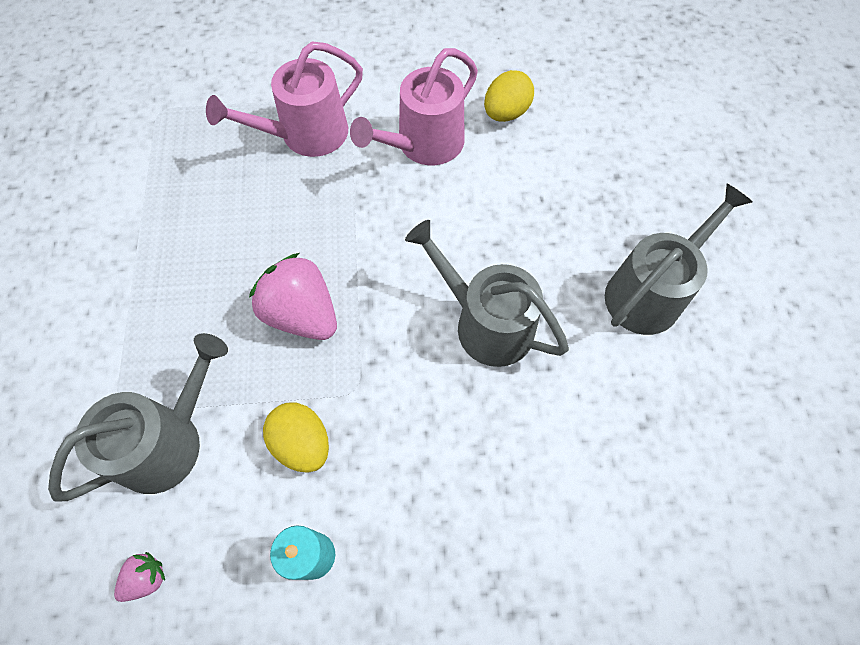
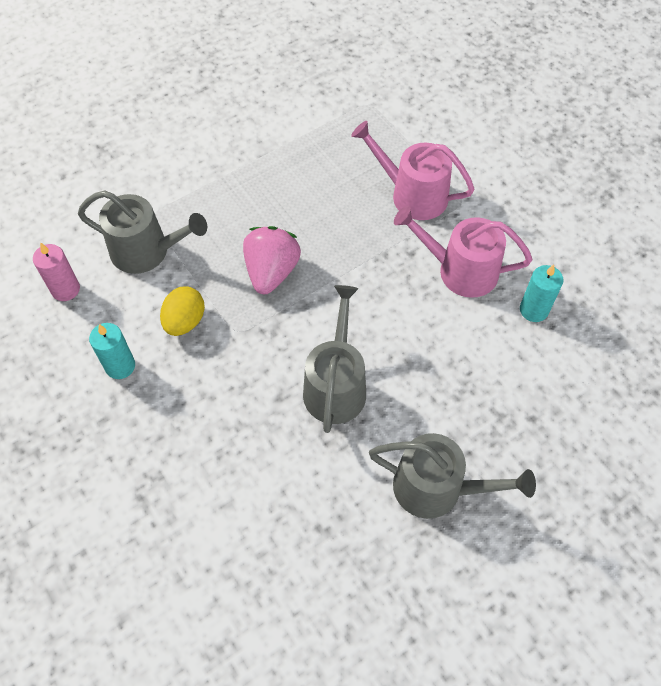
camera: 60 degrees right, 5 degrees down
pink strawberry [114,552,165,602] -> pink candle [33,242,80,301]
yellow egg [484,70,534,122] -> turquoise candle [520,264,563,322]

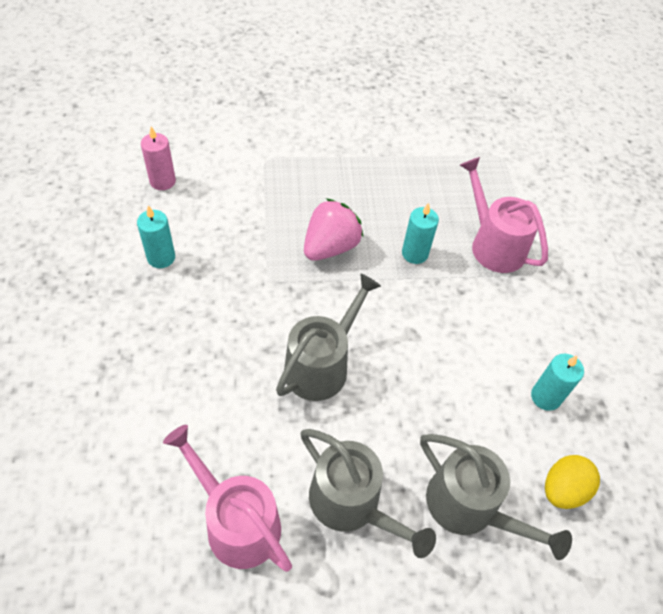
camera: 25 degrees right, 5 degrees down
grey watering can [78,190,207,274] -> grey watering can moved to [420,434,572,560]
yellow egg [160,286,205,336] -> yellow egg moved to [545,455,600,509]
pink watering can [394,206,532,298] -> pink watering can moved to [163,425,292,572]
none -> turquoise candle [402,203,439,264]

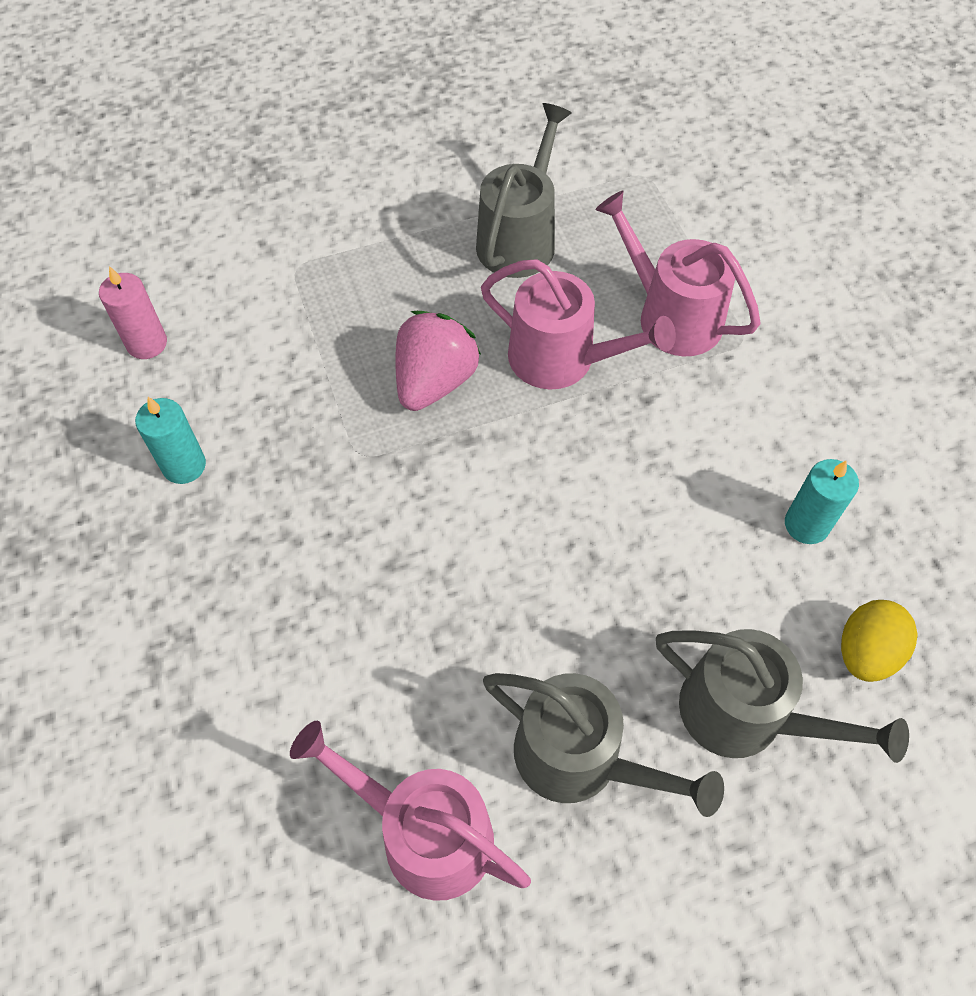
camera: 10 degrees left, 5 degrees up
grey watering can [276,273,381,401] -> grey watering can moved to [476,103,572,278]
turquoise candle [402,203,439,264] -> pink watering can [481,259,676,389]

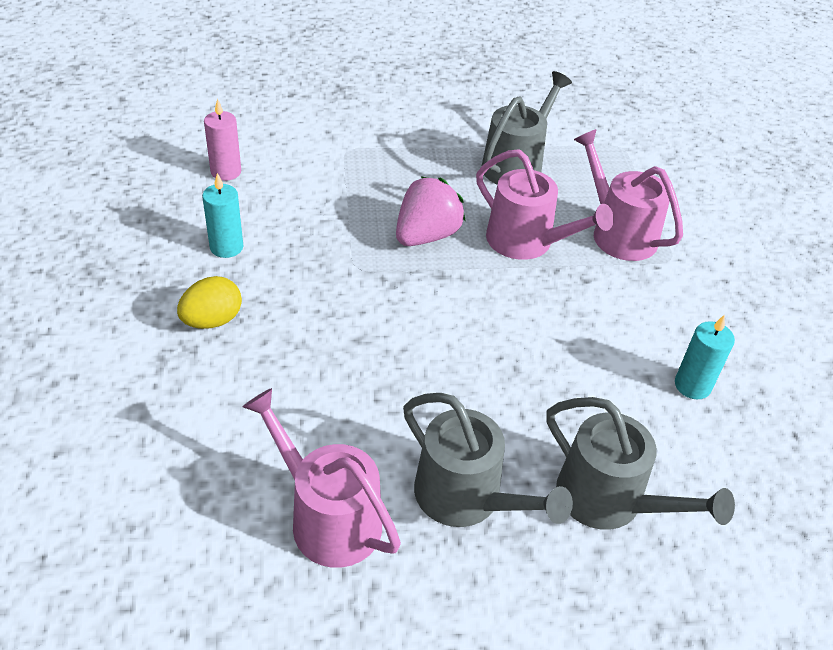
camera: 10 degrees right, 15 degrees down
yellow egg [841,600,918,682] -> yellow egg moved to [177,276,242,329]

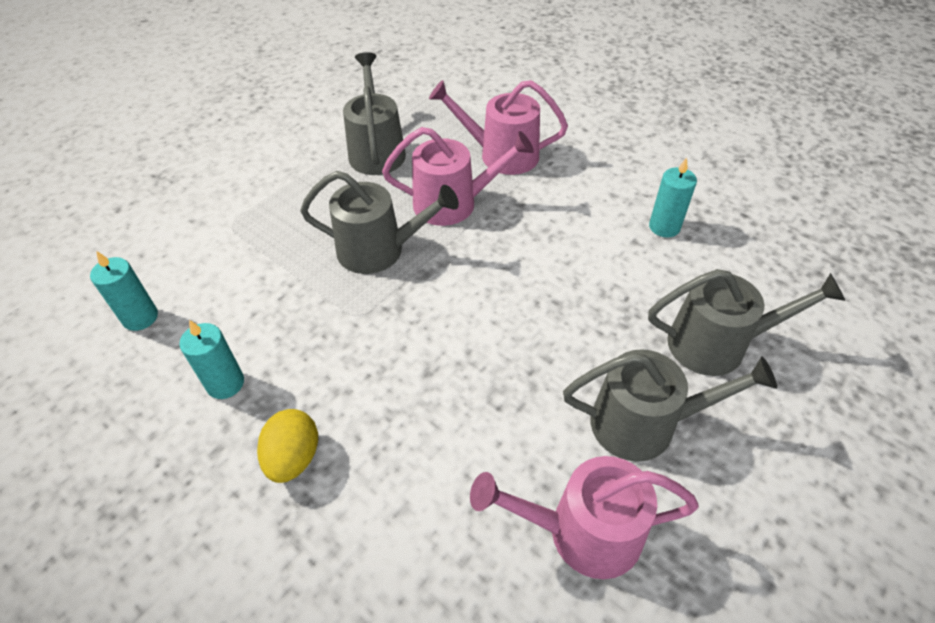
camera: 40 degrees left, 5 degrees up
pink candle [204,99,241,181] -> turquoise candle [90,251,158,331]
pink strawberry [396,176,465,246] -> grey watering can [300,171,459,274]

